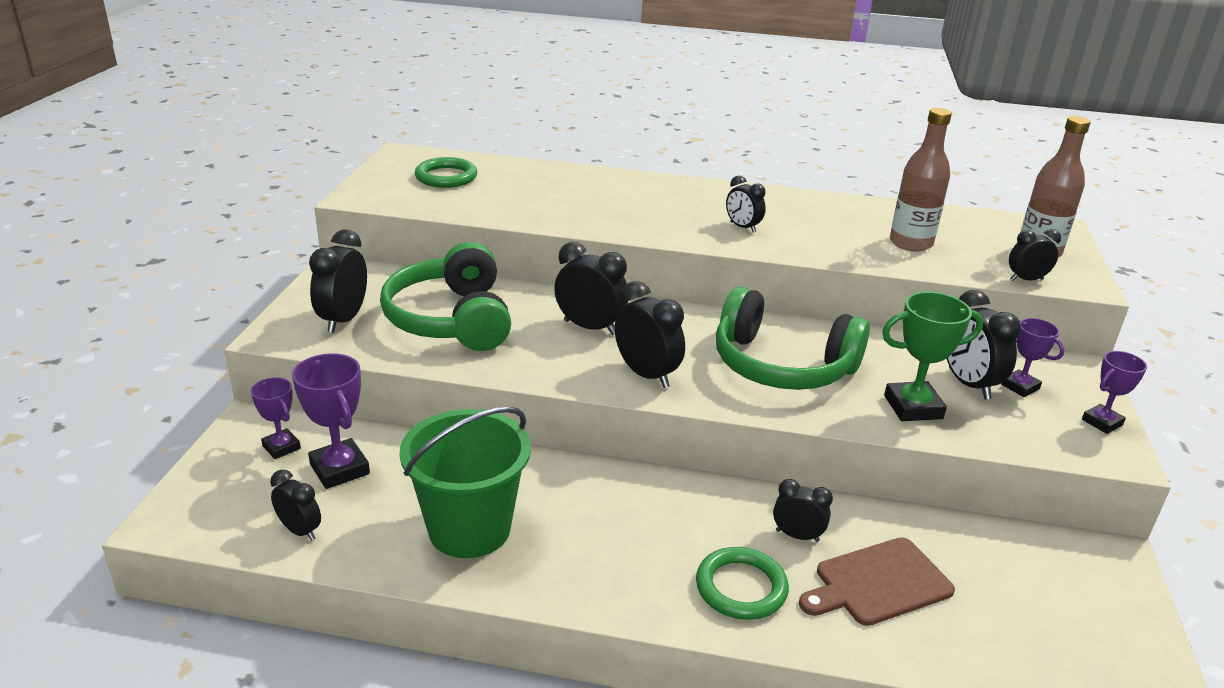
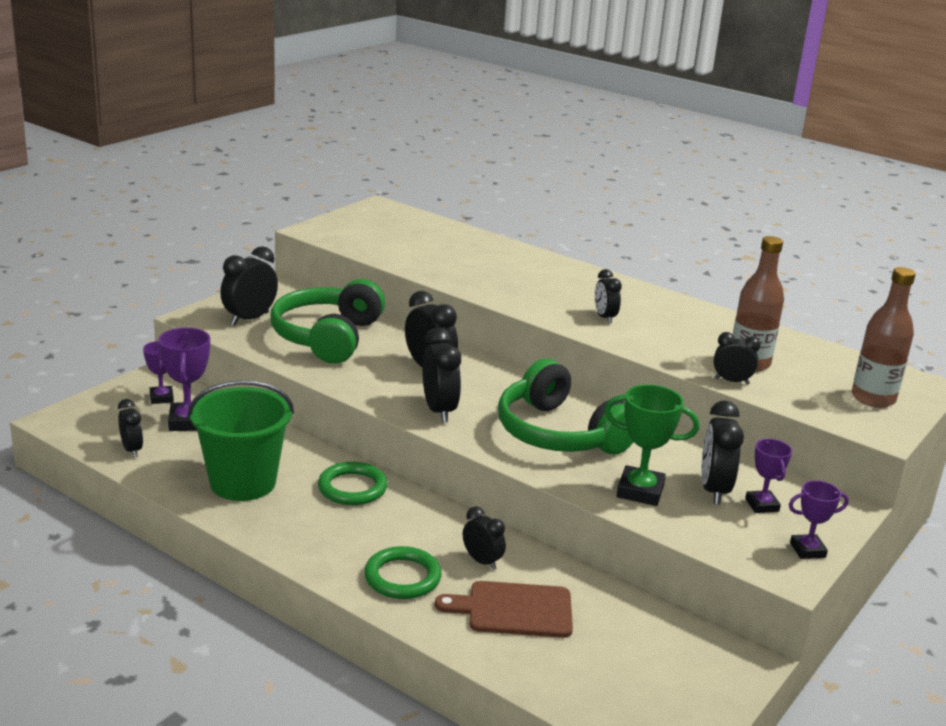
camera: 25 degrees right, 5 degrees down
green ring [415,157,477,188] -> green ring moved to [318,462,388,505]
black clock [1009,229,1061,281] -> black clock moved to [714,332,761,384]

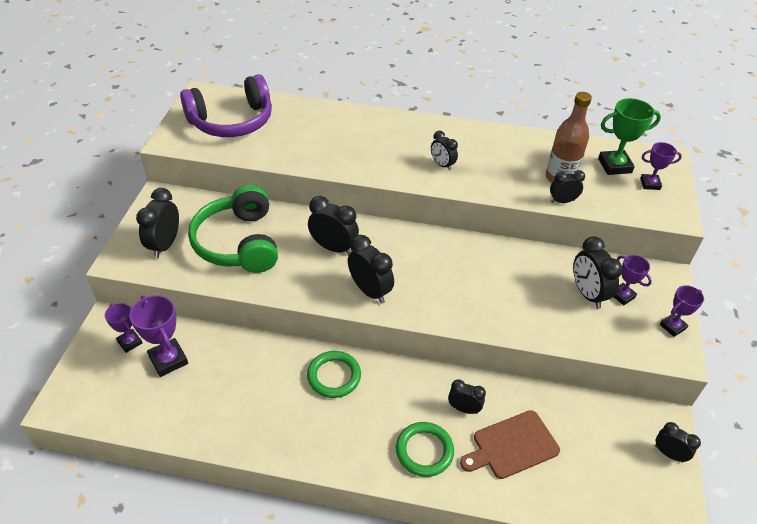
camera: 25 degrees left, 20 degrees up
black clock [118,399,143,458] -> black clock moved to [655,422,701,463]
green bucket [188,380,294,501] -> none
green headphones [498,359,633,455] -> none
green trophy [604,384,699,506] -> green trophy moved to [598,98,661,175]
brown bottle [852,267,916,408] -> purple trophy [640,142,682,190]
none -> purple headphones [180,74,272,137]

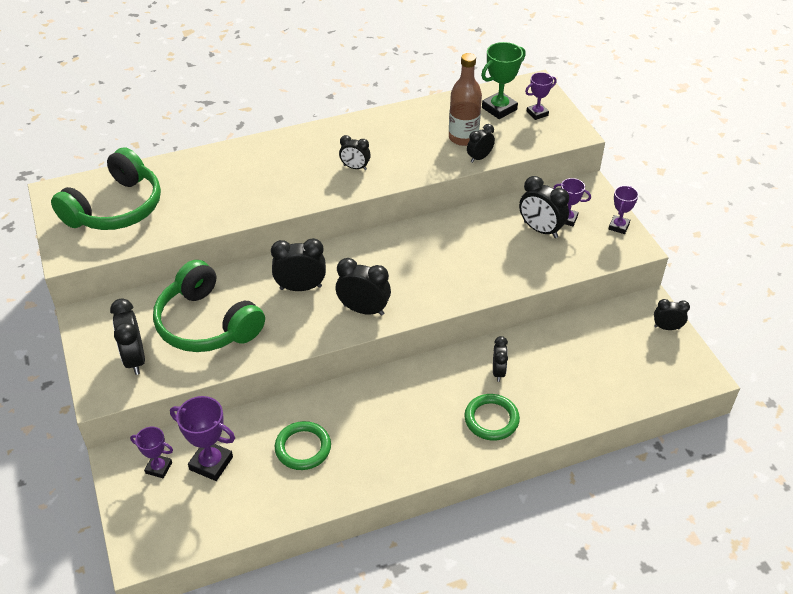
camera: 30 degrees left, 0 degrees up
purple headphones [180,74,272,137] -> green headphones [51,147,161,230]
green ring [307,351,361,398] -> green ring moved to [275,421,331,470]
black clock [448,379,486,414] -> black clock turned 105 degrees clockwise [493,336,508,382]
brown cutting board [460,410,560,479] -> none

